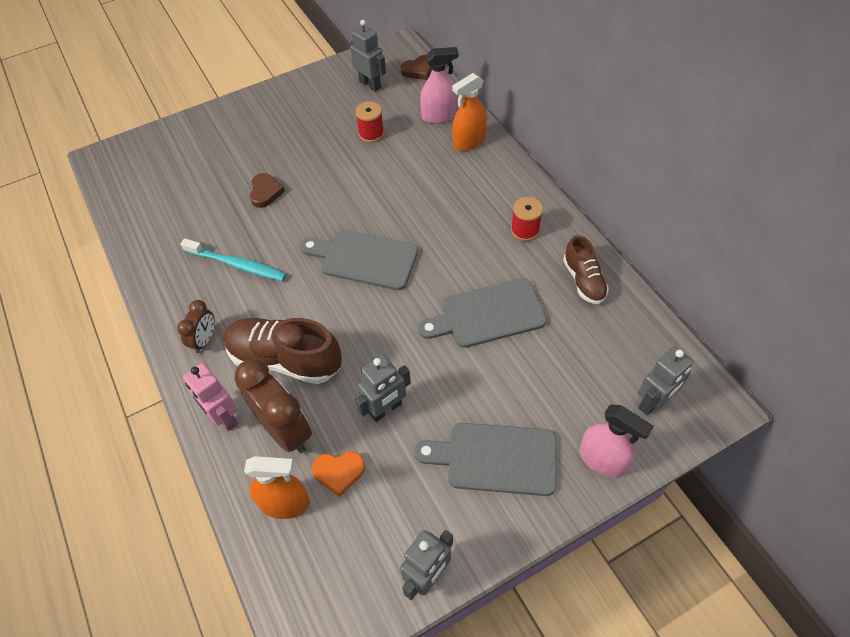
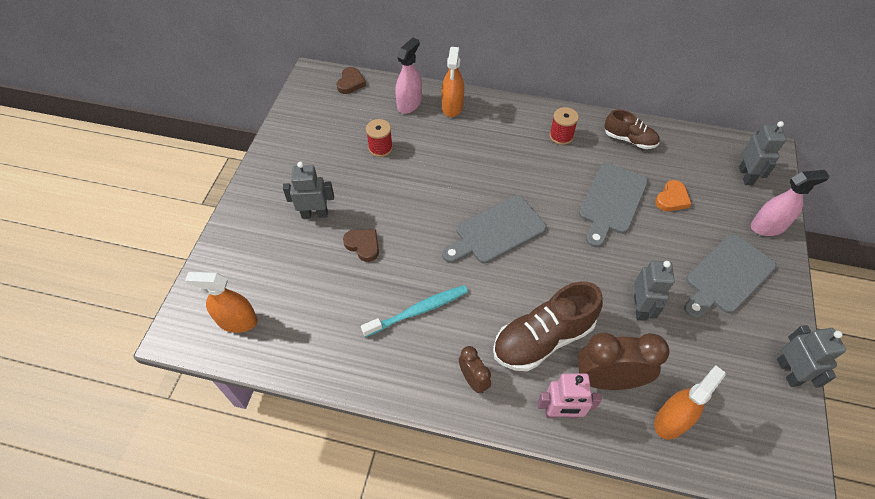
camera: 50 degrees left, 0 degrees up
orange heart [312,451,365,497] -> orange heart moved to [655,180,692,211]
grey robot [350,20,386,92] -> grey robot moved to [283,162,334,219]
none -> orange spray bottle [185,272,258,333]

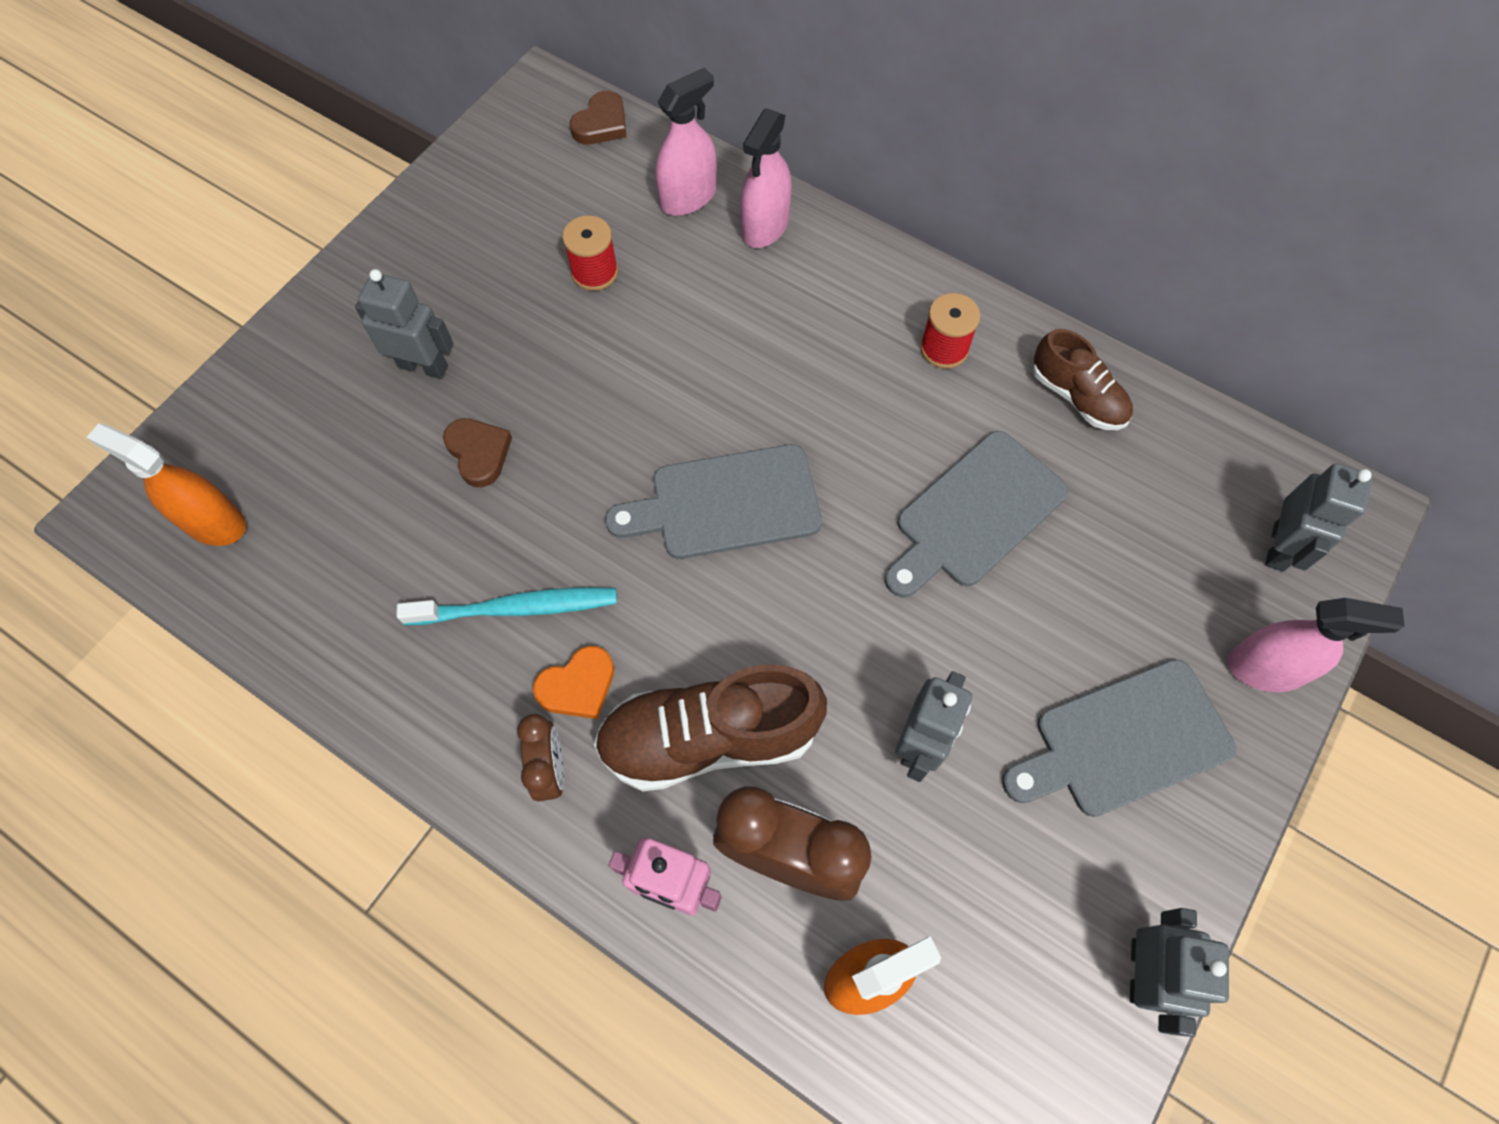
camera: 20 degrees right, 10 degrees up
orange spray bottle [442,47,464,117] -> pink spray bottle [740,108,792,248]
orange heart [655,180,692,211] -> orange heart moved to [533,646,614,719]

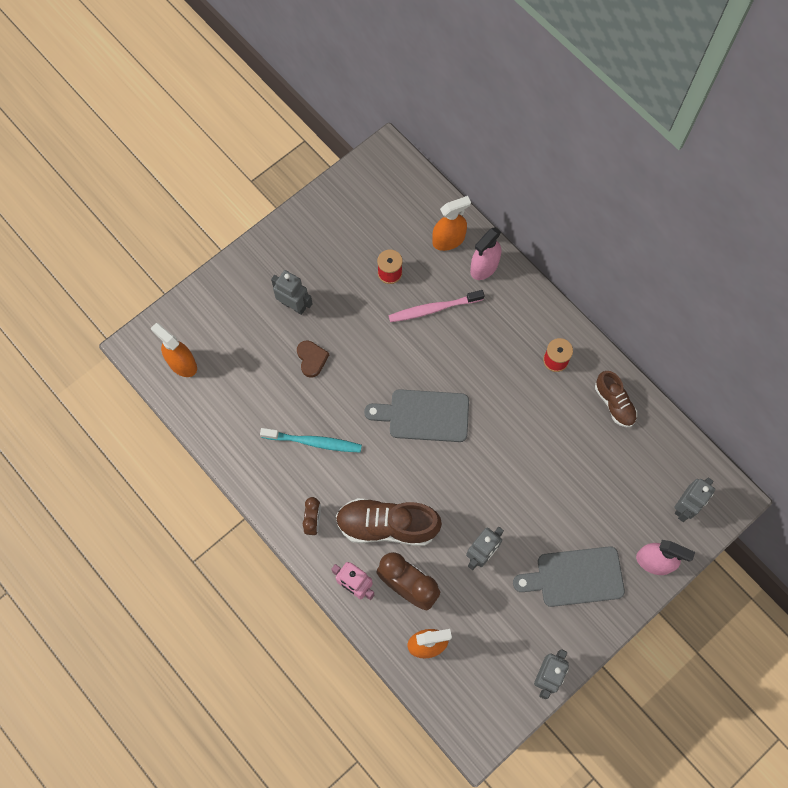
camera: 15 degrees right, 5 degrees up
orange heart [533,646,614,719] -> none
brown heart [570,91,626,144] -> none
pink spray bottle [655,68,717,216] -> orange spray bottle [432,196,471,251]
grey cutting board [885,431,1068,597] -> none
none -> pink toothbrush [388,290,485,322]

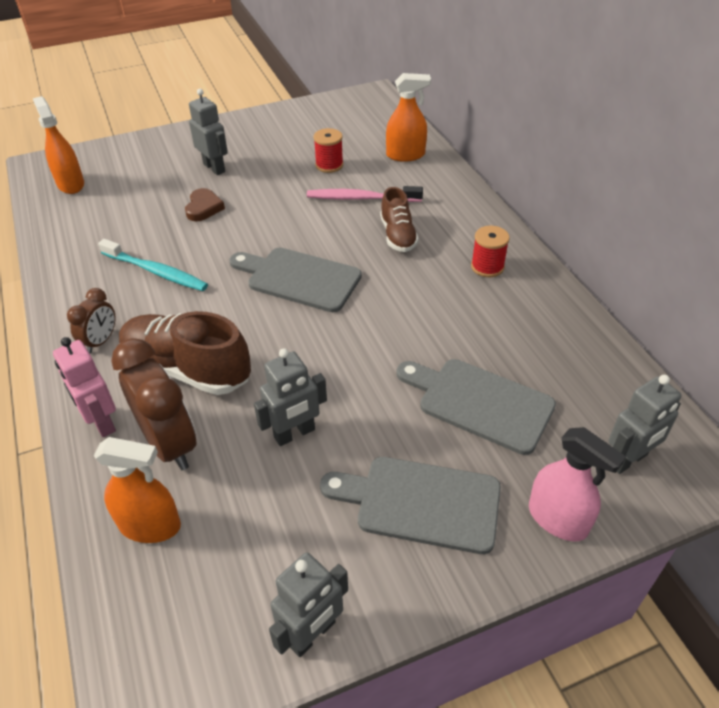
camera: 20 degrees right, 25 degrees down
pink spray bottle [470,227,501,280] -> none
brown shoe [595,371,637,427] -> brown shoe moved to [380,187,419,252]
none -> grey cutting board [397,359,556,455]

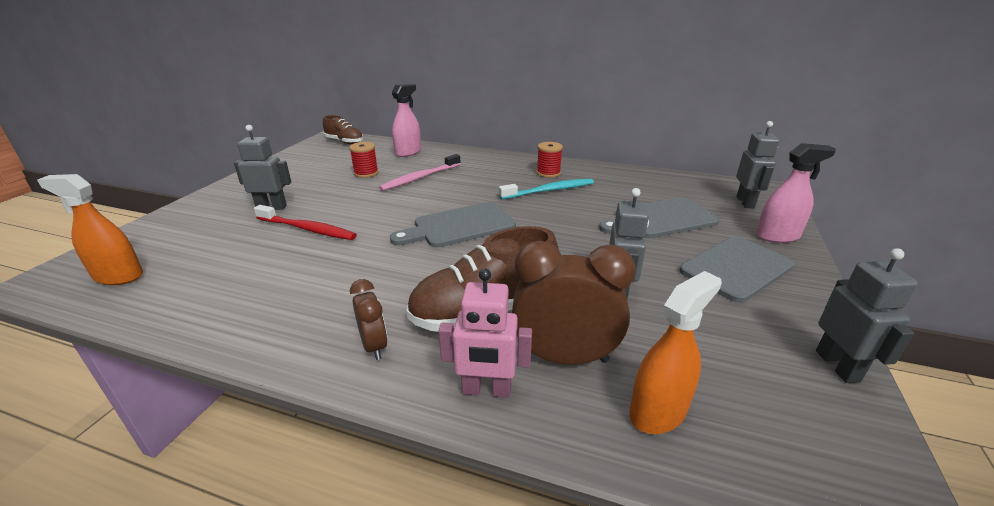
camera: 50 degrees left, 15 degrees down
turquoise toothbrush [98,239,208,291] -> turquoise toothbrush moved to [499,179,594,199]
brown heart [185,188,225,221] -> red toothbrush [254,205,357,240]
brown shoe [380,187,419,252] -> brown shoe moved to [323,115,363,144]
orange spray bottle [386,73,431,162] -> pink spray bottle [392,84,421,157]

